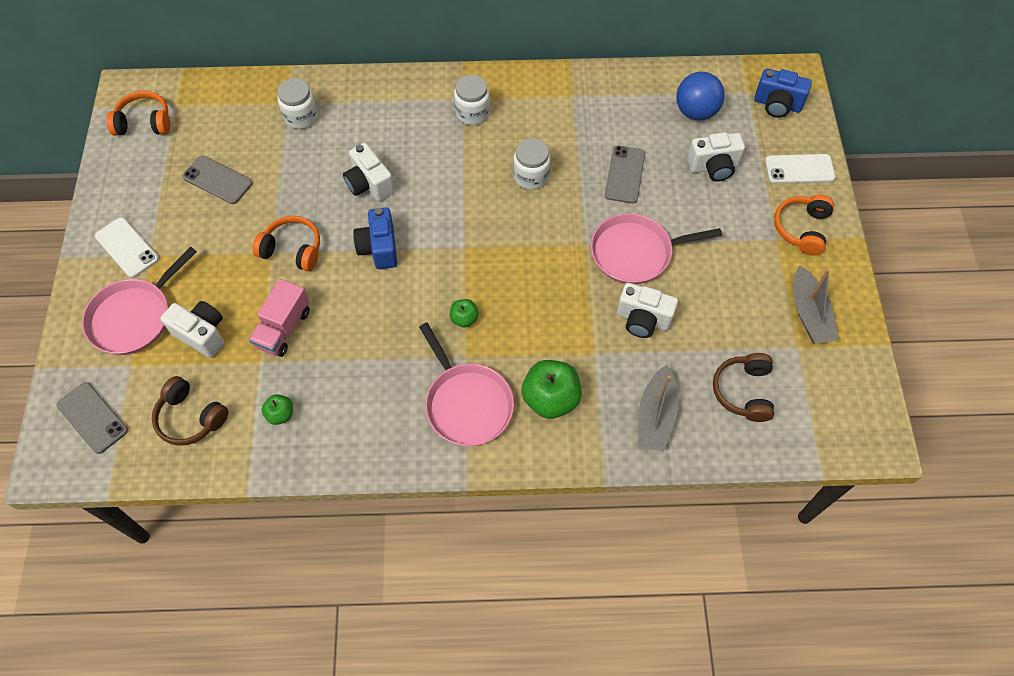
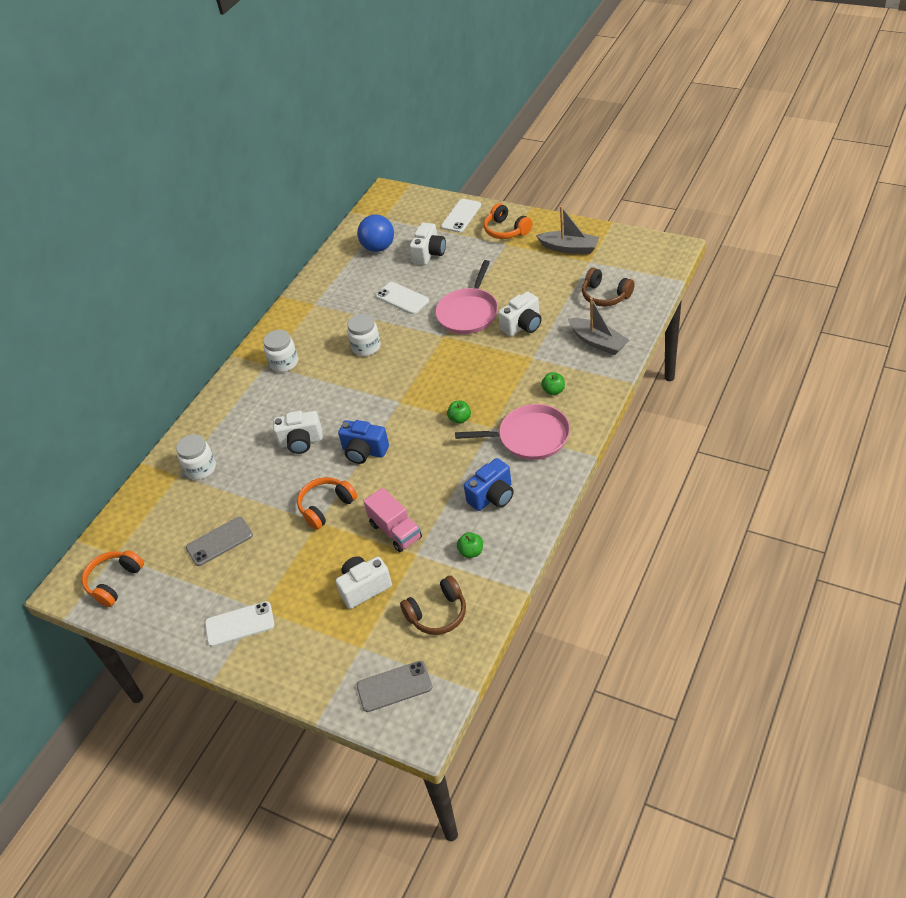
camera: 55 degrees left, 15 degrees down
pink pan [82,247,197,355] -> none
green apple [522,360,582,419] -> green apple [541,372,565,395], size x0.52
grey phone [605,146,645,204] -> white phone [376,282,429,314]
blue camera [754,68,812,118] -> blue camera moved to [464,458,514,511]

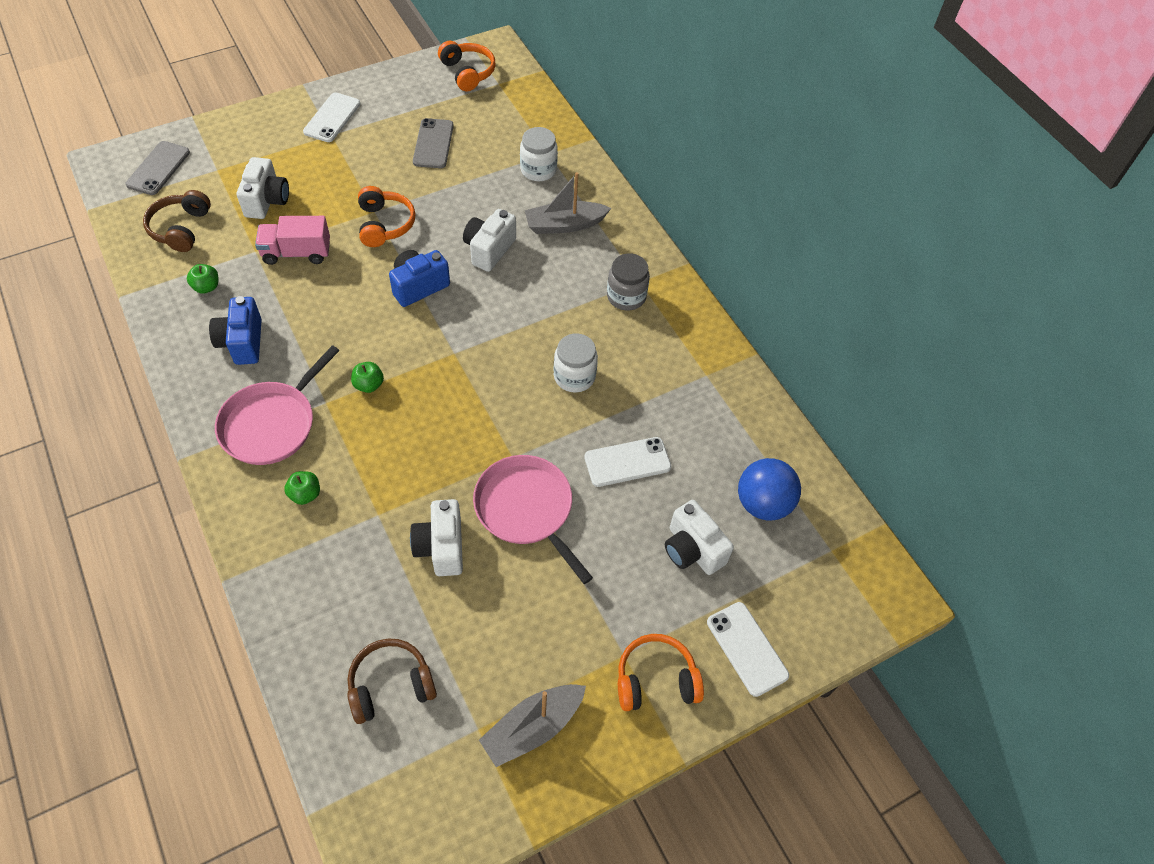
camera: 115 degrees right, 10 degrees up
white jar [263,330,298,372] -> grey jar [607,253,650,311]
grey boat [568,297,629,355] -> grey boat moved to [525,172,611,234]

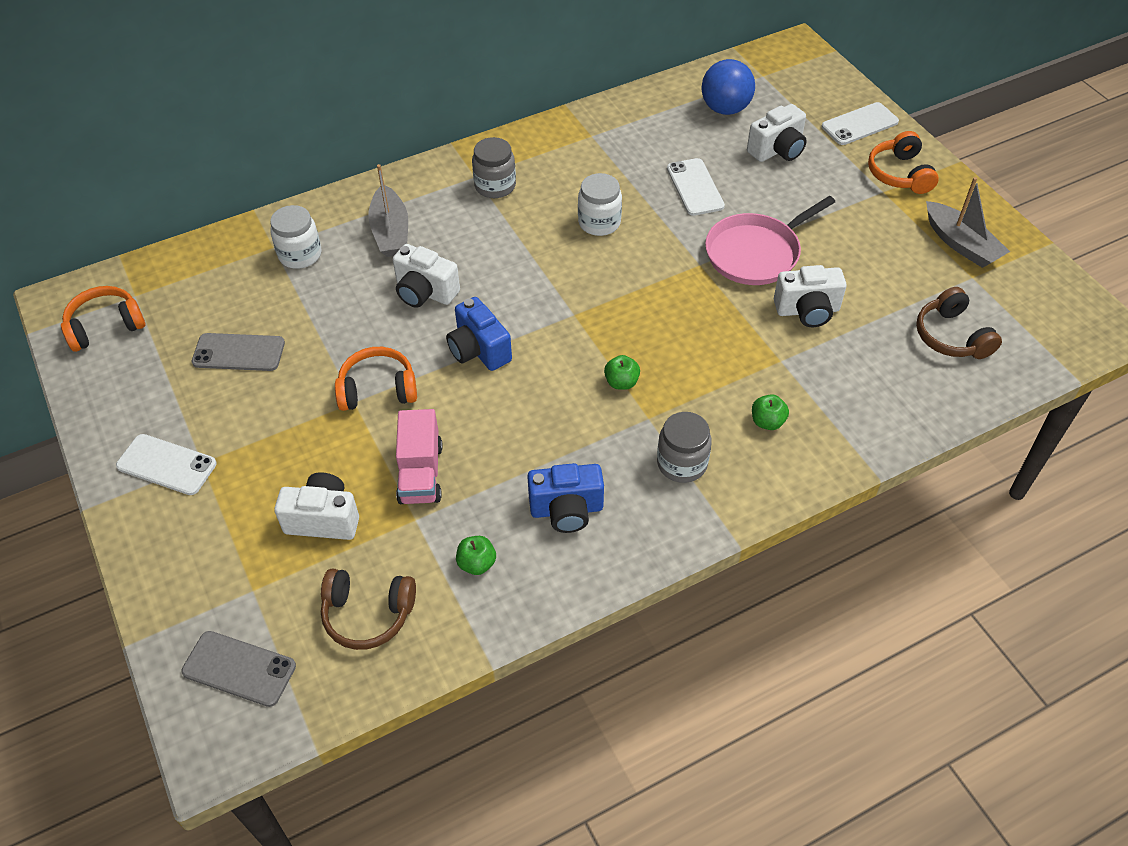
camera: 85 degrees left, 5 degrees down
pink pan [215,345,340,465] -> grey jar [657,412,712,483]

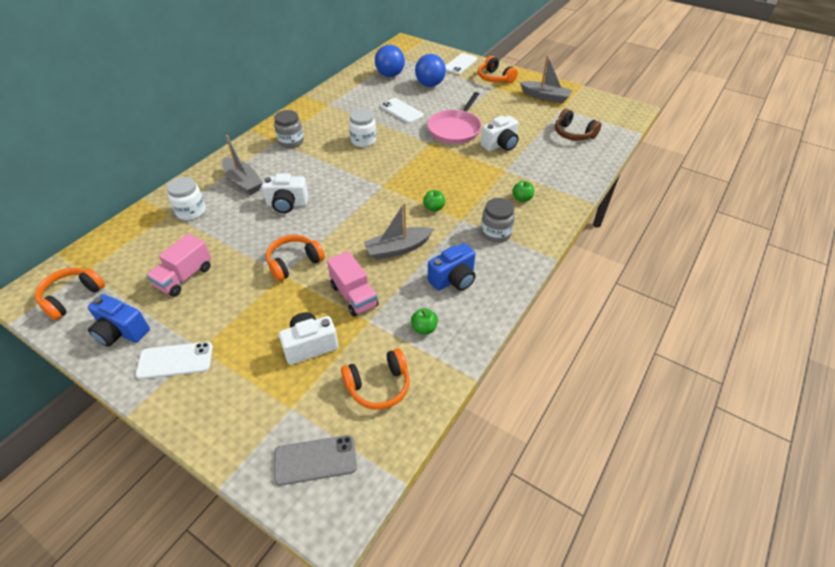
camera: 30 degrees left, 5 degrees down
grey phone [192,333,285,371] -> pink truck [146,233,211,297]
brown headphones [321,568,416,650] -> orange headphones [341,349,410,410]
blue camera [446,297,512,371] -> blue camera moved to [88,294,150,347]
white camera [747,104,807,162] -> blue ball [415,54,446,87]
none -> grey boat [363,202,434,260]

